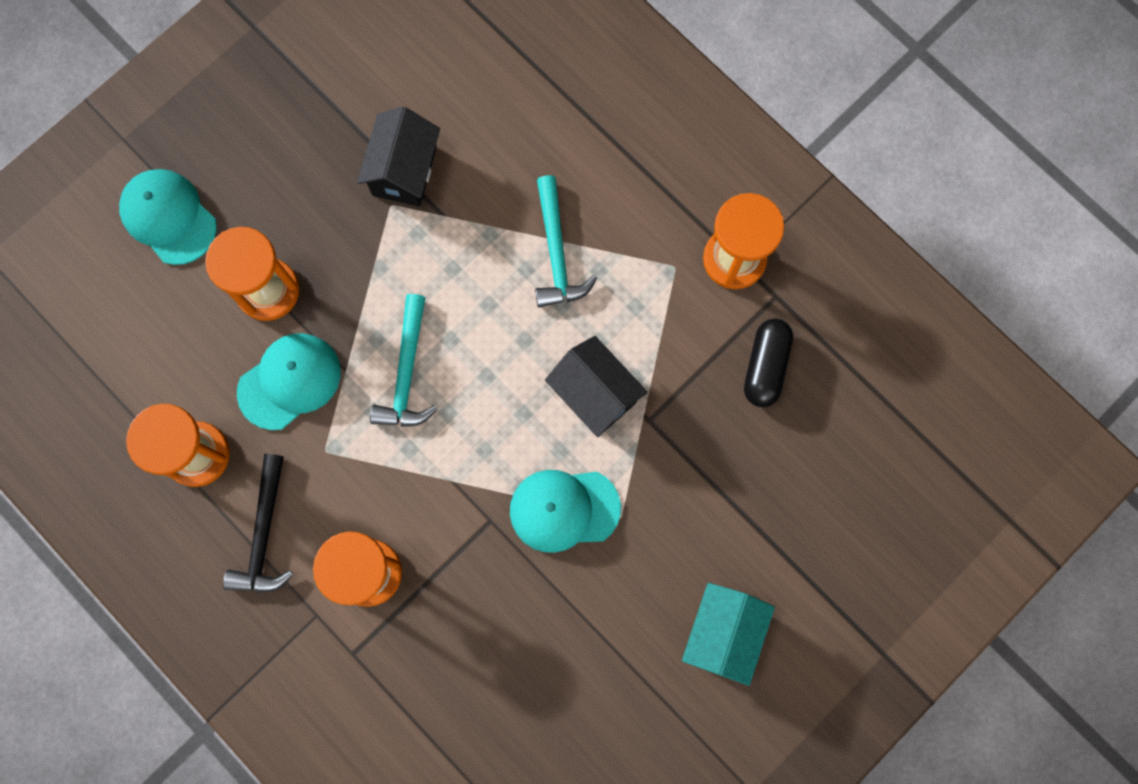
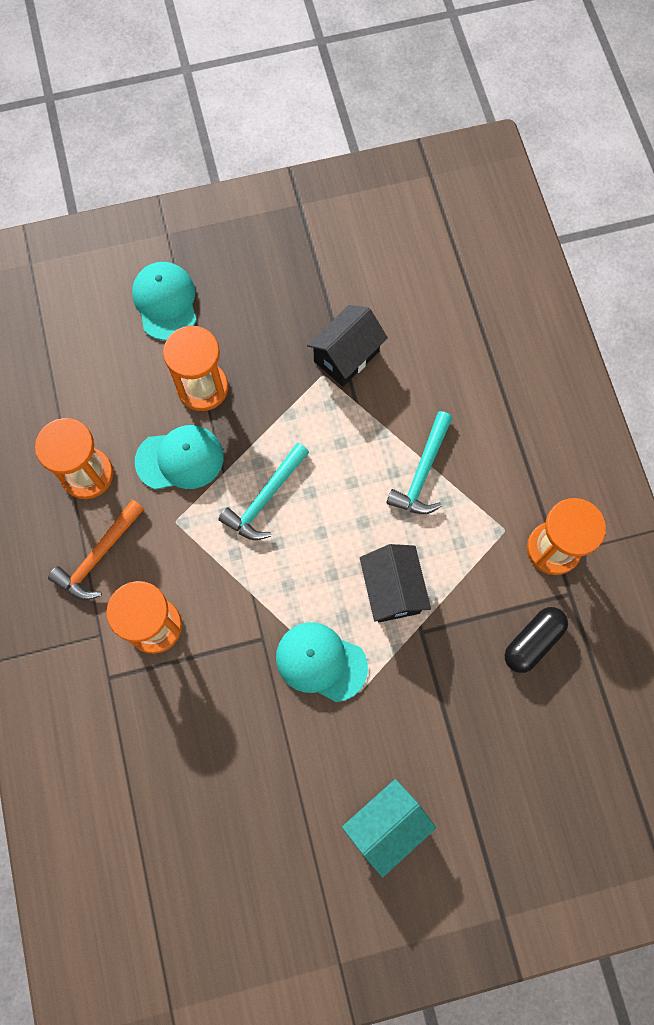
camera: 30 degrees right, 5 degrees down
black hammer [223,454,294,593] -> orange hammer [48,499,144,600]

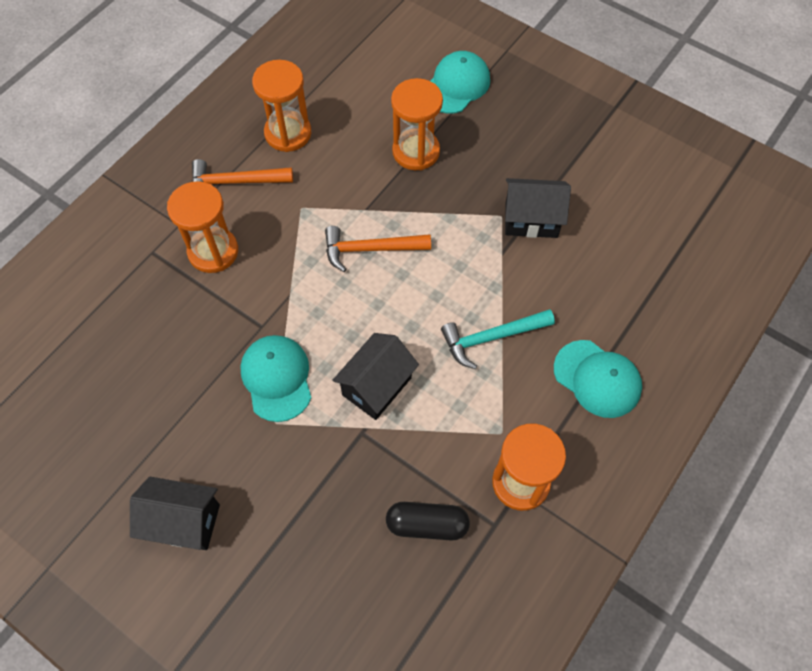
camera: 50 degrees right, 10 degrees down
turquoise cap [135,425,224,490] -> turquoise cap moved to [554,340,642,418]
turquoise hammer [218,443,309,540] -> orange hammer [325,226,431,272]
turquoise house [342,779,436,877] -> black house [130,477,220,550]

